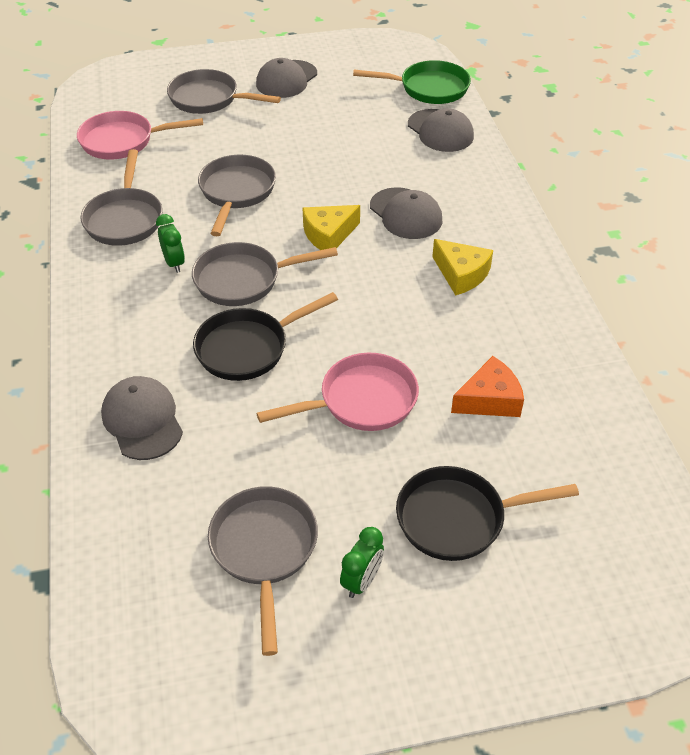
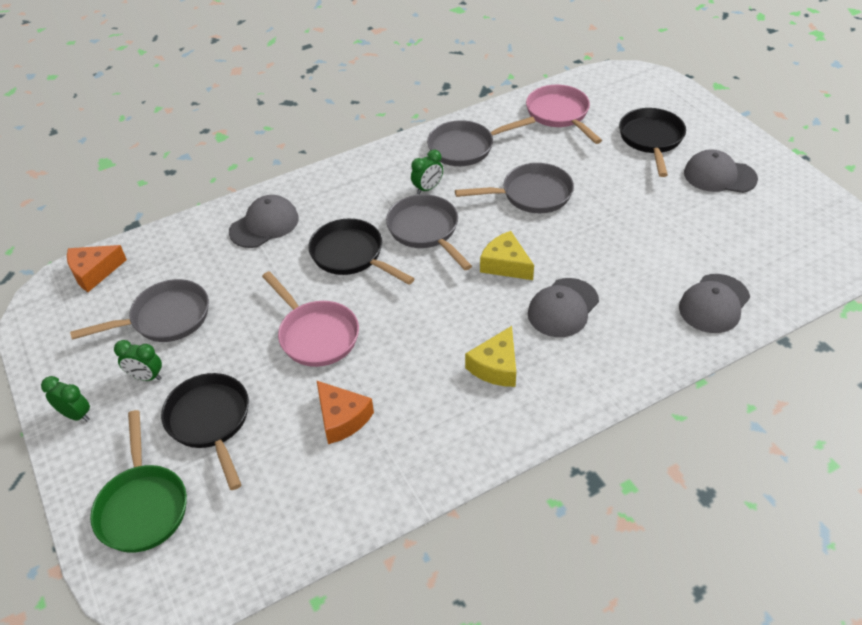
camera: 75 degrees right, 0 degrees up
grey pan [167,69,281,114] -> black pan [619,108,686,177]
green pan [353,60,471,104] -> green pan moved to [90,410,187,553]
none -> green clock [41,376,90,421]
none -> orange cheese [67,245,127,292]

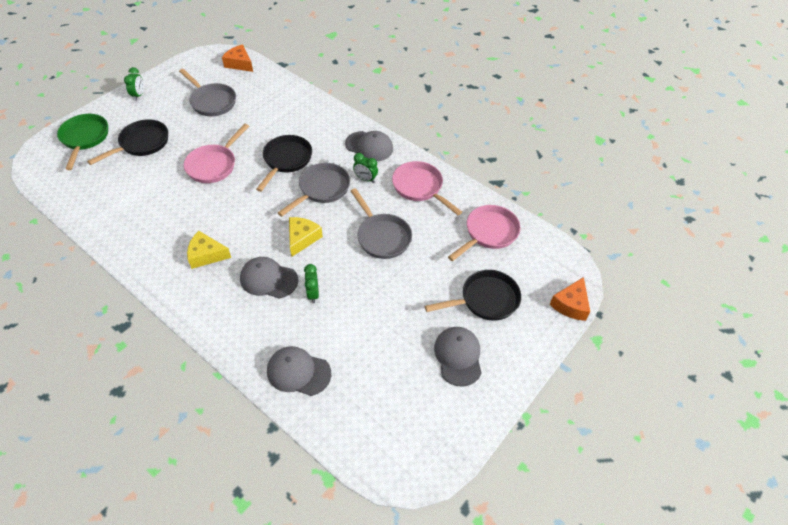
camera: 65 degrees right, 5 degrees up
green pan [90,410,187,553] -> green pan turned 120 degrees clockwise [57,114,108,170]
green clock [114,340,162,381] -> green clock moved to [304,264,319,303]
grey cap [229,195,299,248] -> grey cap moved to [345,131,393,161]
orange cheese [317,381,374,444] -> orange cheese moved to [549,277,590,321]
grey pan [427,116,535,166] -> pink pan [392,161,462,215]

